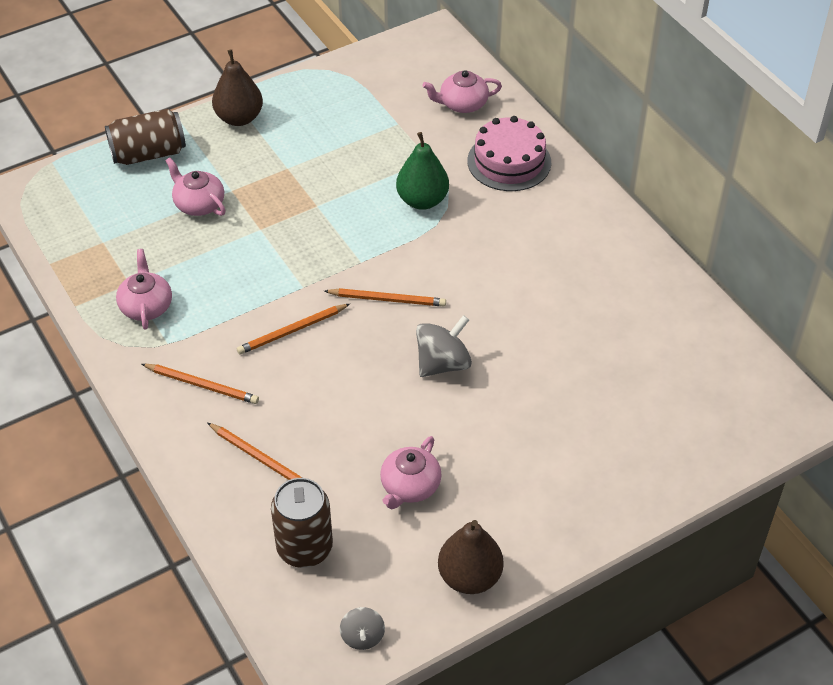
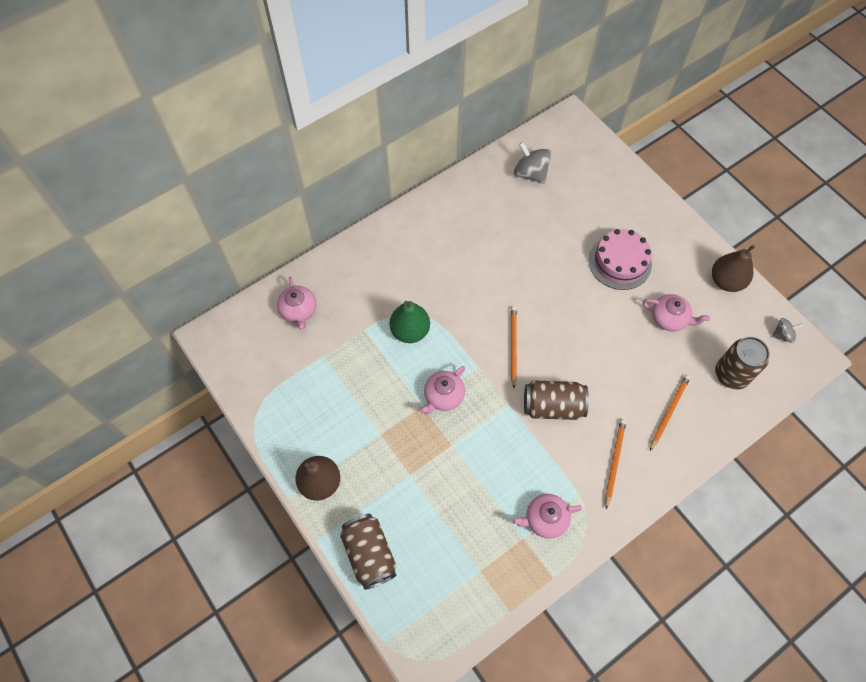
camera: 95 degrees left, 15 degrees up
pink teapot [165,157,226,216] -> pink teapot moved to [420,366,465,414]
orange pencil [237,304,350,354] -> brown can [524,380,589,420]
grey spinning top [416,315,472,377] -> grey spinning top moved to [514,142,552,184]
pink cake [468,116,551,191] -> pink cake moved to [589,229,652,290]

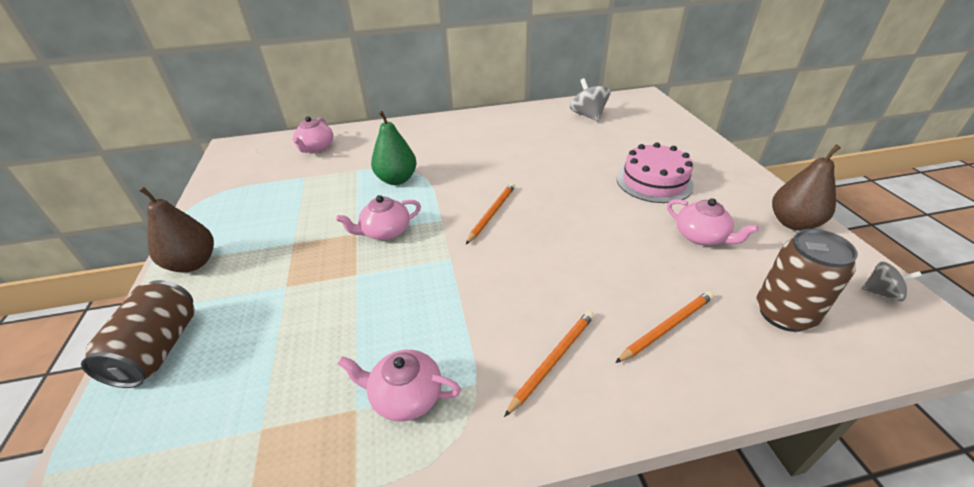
camera: 25 degrees right, 25 degrees down
brown can [524,380,589,420] -> none

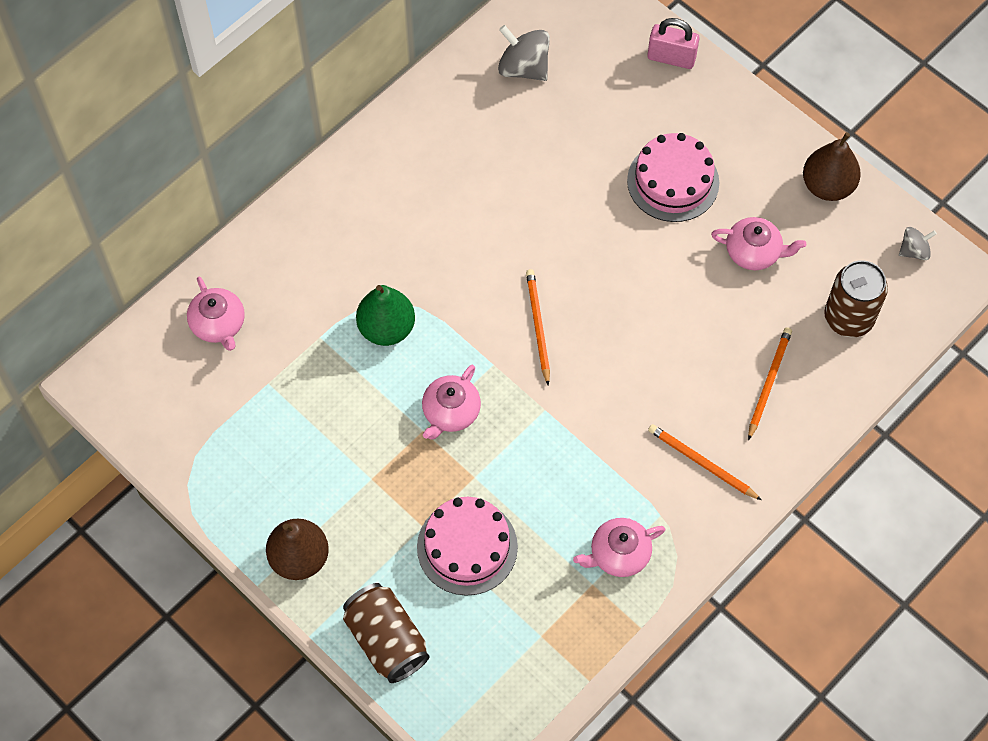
camera: 35 degrees left, 25 degrees up
orange pencil [504,310,594,417] -> orange pencil turned 60 degrees counterclockwise [648,424,761,500]
none -> pink cake [417,497,518,596]
none -> pink padlock [648,18,700,69]

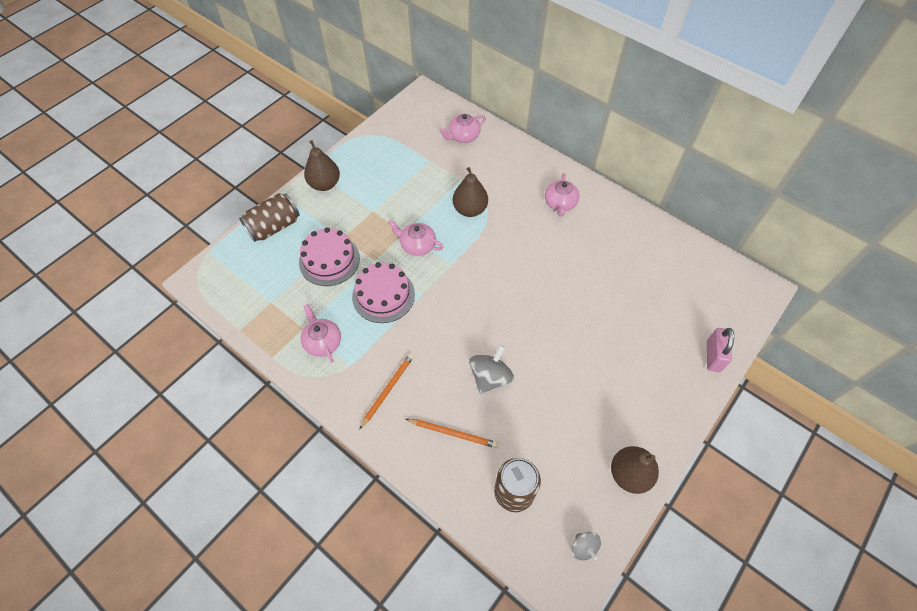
camera: 85 degrees right, 5 degrees down
green pear [356,285,415,346] -> brown pear [453,167,488,217]
grey spinning top [498,25,550,81] -> grey spinning top moved to [469,345,514,394]
orange pencil [526,269,550,386] -> none
pink cake [627,133,719,222] -> pink cake moved to [352,262,415,323]
pink teapot [711,217,806,270] -> pink teapot moved to [545,173,580,217]

